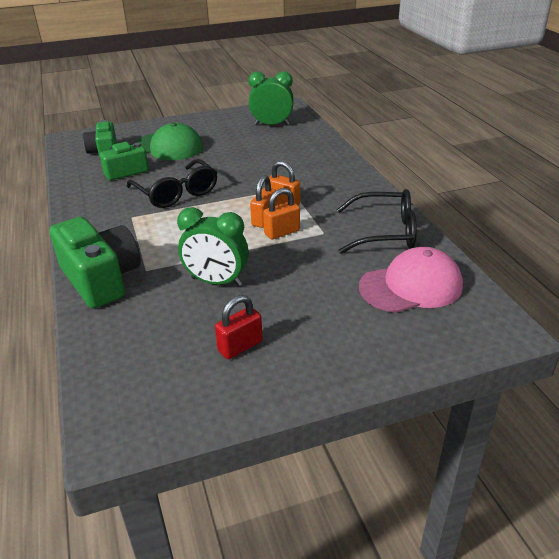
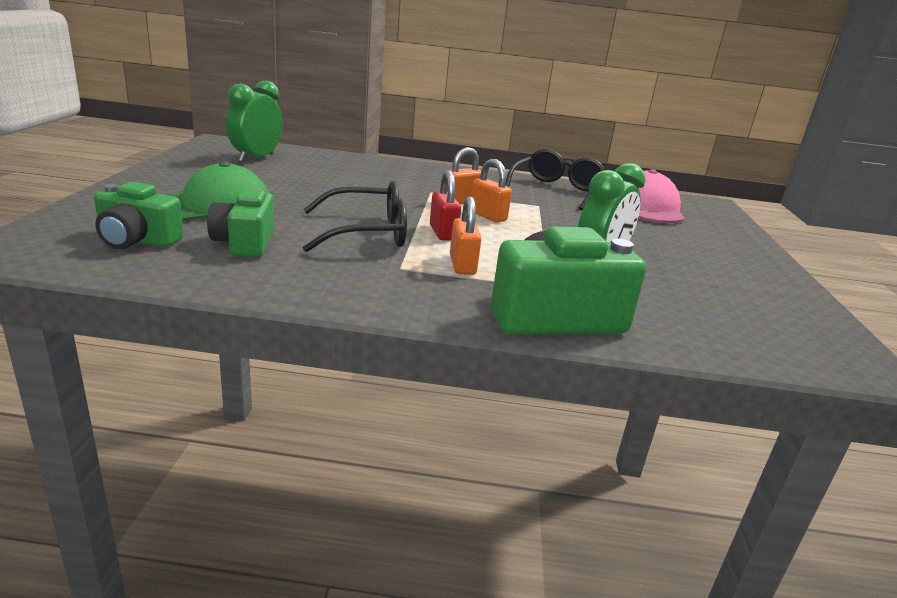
camera: 70 degrees left, 10 degrees down
red padlock [215,295,263,359] -> red padlock moved to [430,171,461,240]
orange padlock [263,188,300,239] -> orange padlock moved to [450,196,482,275]

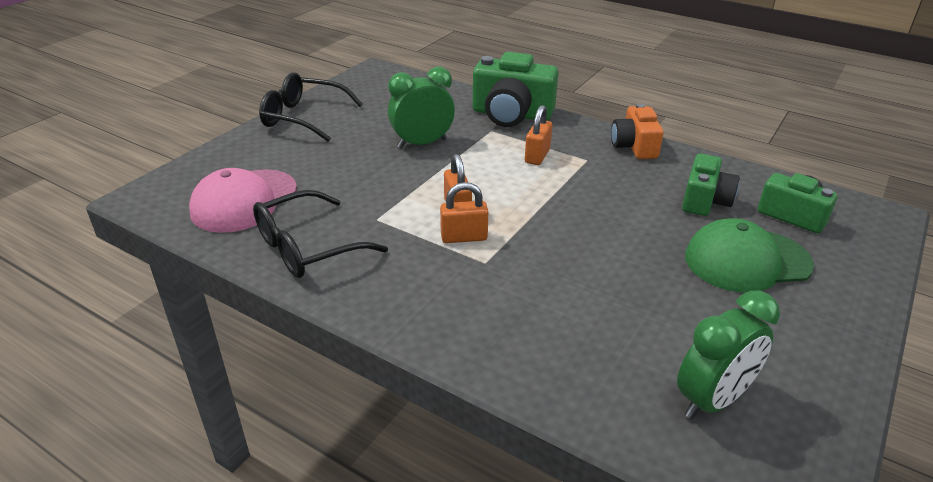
camera: 150 degrees left, 10 degrees up
black glasses [303,181,407,252] -> black glasses moved to [259,73,363,142]
red padlock [430,171,461,240] -> none
none -> orange camera [611,103,664,159]

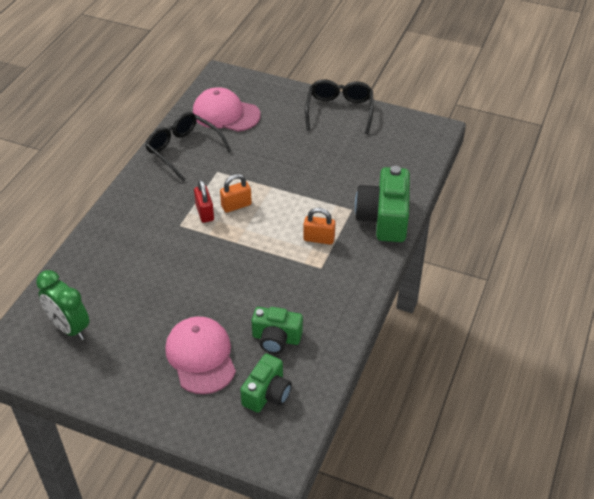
camera: 80 degrees right, 10 degrees up
green clock [388,66,455,149] -> none
orange padlock [440,182,488,243] -> red padlock [194,179,214,223]
orange camera [611,103,664,159] -> none
green cap [685,218,814,292] -> pink cap [165,317,236,394]

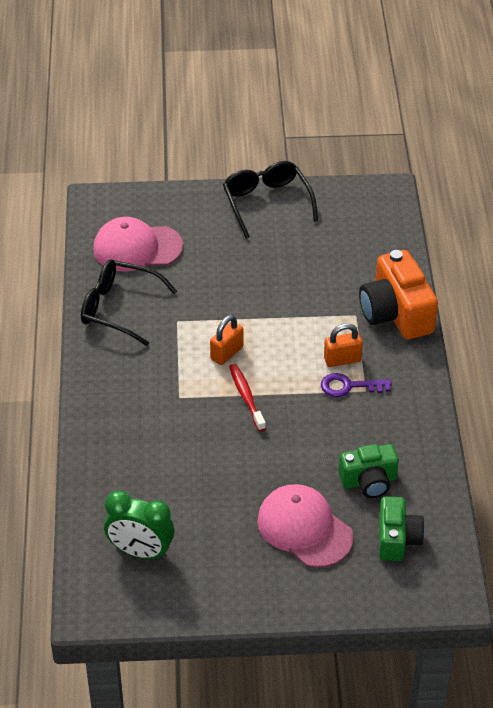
camera: 25 degrees left, 0 degrees up
red padlock [194,179,214,223] -> none
green camera [355,166,410,242] -> orange camera [359,250,438,339]
none -> red toothbrush [229,364,266,431]
none -> purple key [321,373,392,397]

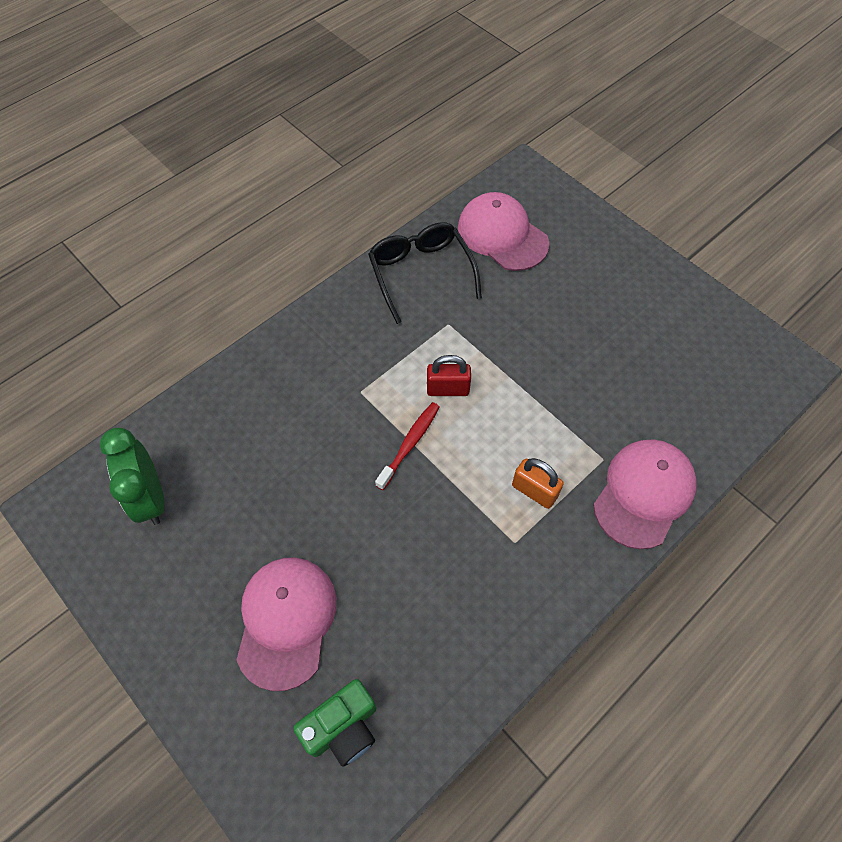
camera: 50 degrees right, 15 degrees up
orange padlock [210,315,244,365] -> red padlock [427,355,471,396]
black glasses [223,161,318,239] -> none
purple key [321,373,392,397] -> none
green camera [339,444,399,498] -> none
orange camera [359,250,438,339] -> pink cap [593,439,697,549]

